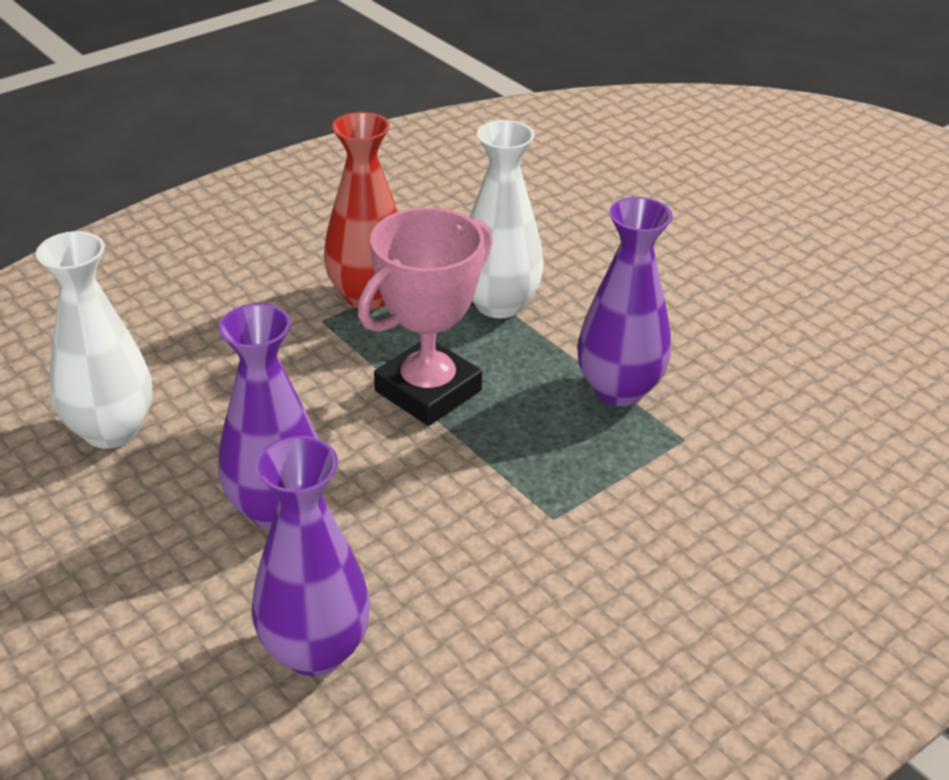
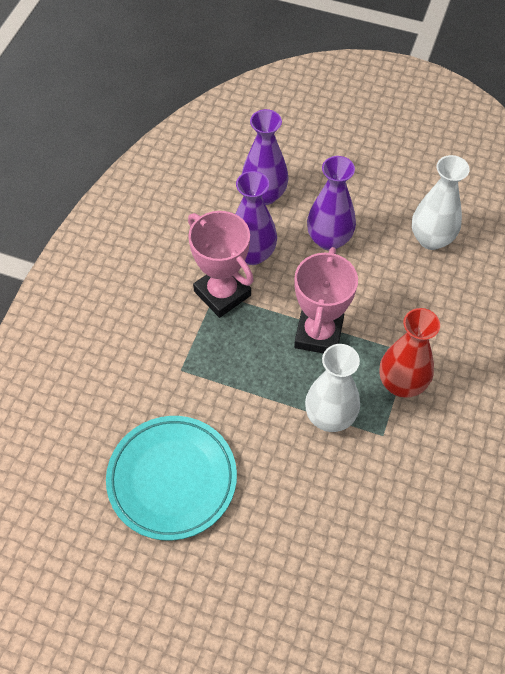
camera: 150 degrees right, 20 degrees up
purple vase [577,197,673,406] -> purple vase moved to [235,171,277,265]
none -> turquoise plate [106,416,237,540]
none -> pink trophy [188,211,254,318]

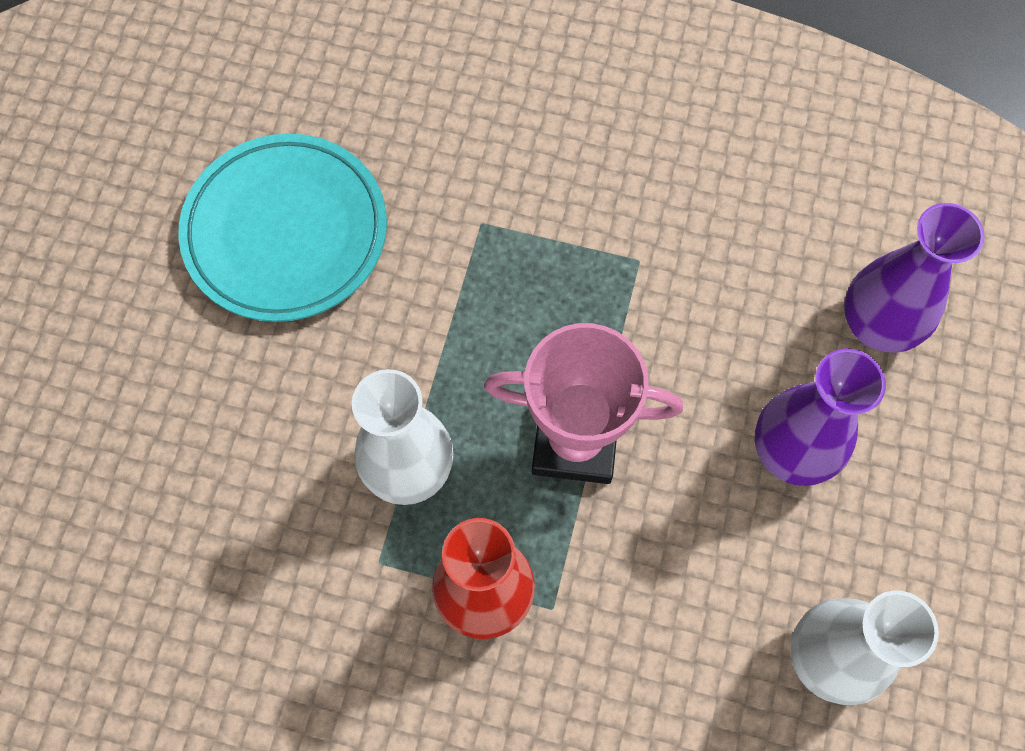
camera: 85 degrees right, 10 degrees up
pink trophy [188,211,254,318] -> none
purple vase [235,171,277,265] -> none

